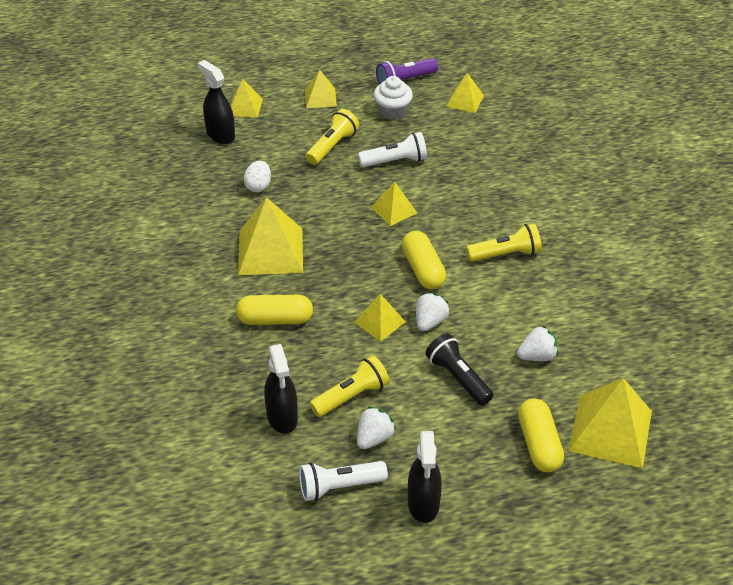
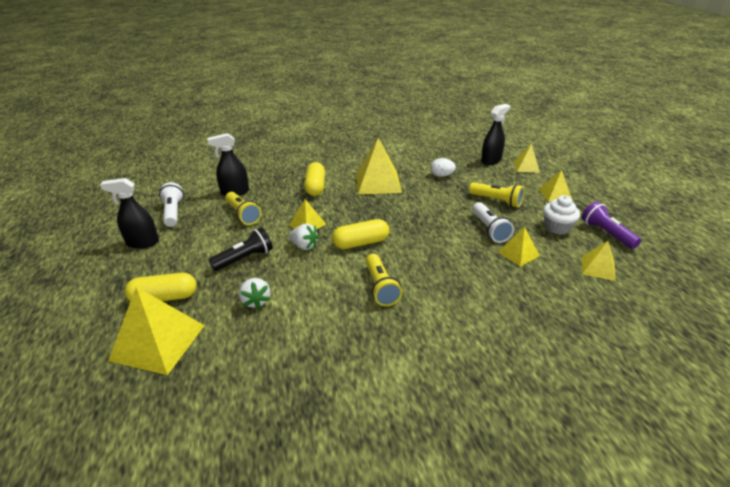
camera: 90 degrees right, 10 degrees down
white strawberry [357,406,396,449] -> none
yellow pyramid [371,182,417,226] -> yellow pyramid moved to [498,227,540,267]

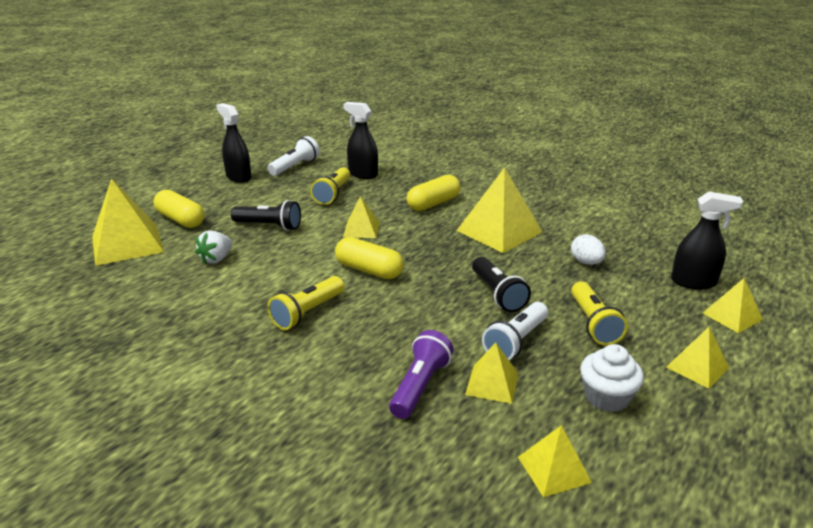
camera: 50 degrees right, 5 degrees down
white strawberry [289,224,319,250] -> none
purple flashlight [582,201,642,249] -> purple flashlight moved to [389,330,454,419]
none -> black flashlight [472,257,531,312]

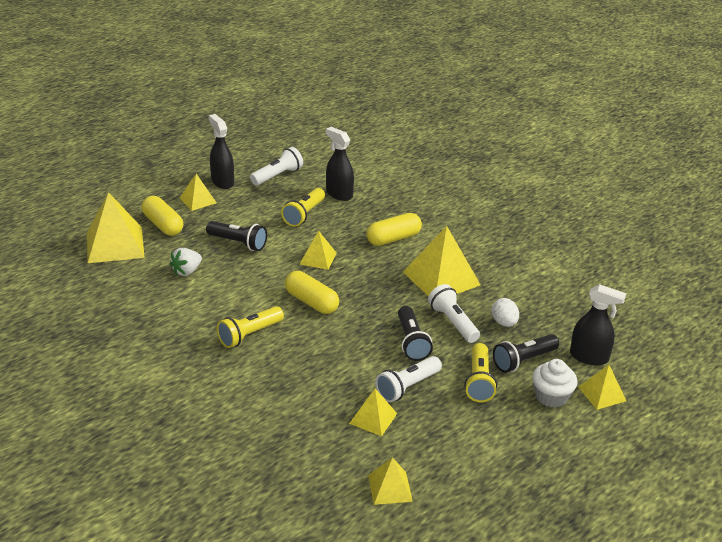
camera: 10 degrees right, 5 degrees up
purple flashlight [389,330,454,419] -> none
white cupcake [580,344,644,412] -> white cupcake moved to [532,359,577,408]
yellow pyramid [666,327,729,389] -> yellow pyramid moved to [179,174,216,211]
none -> white flashlight [428,284,480,343]
none -> black flashlight [493,334,559,373]

